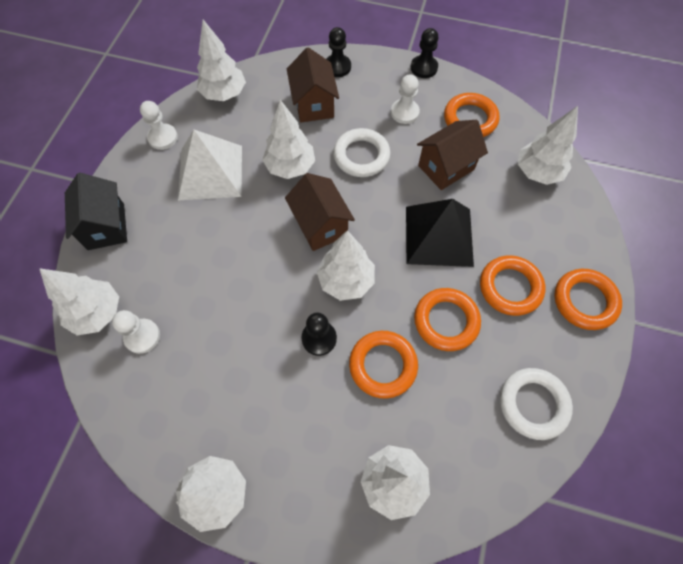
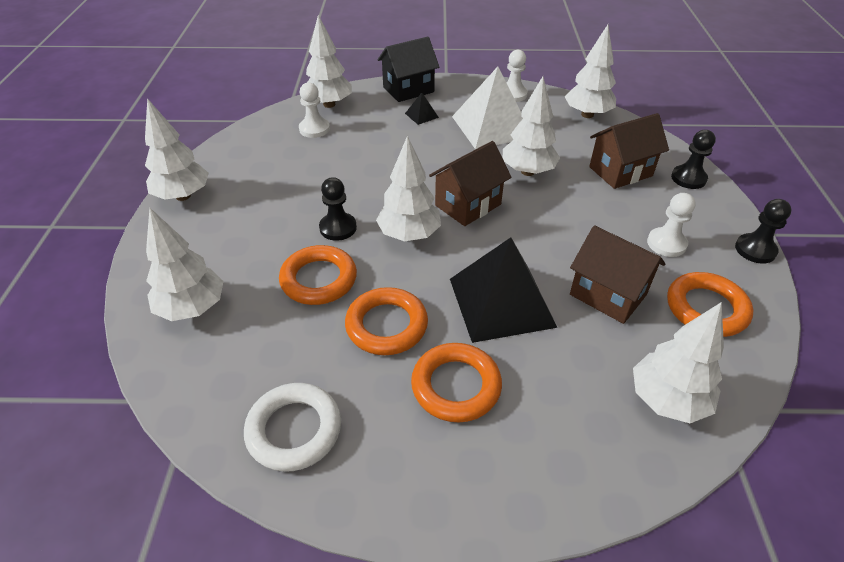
camera: 75 degrees right, 20 degrees down
white ring [333,128,391,177] -> none
orange ring [554,269,622,330] -> none
none -> black pyramid [405,93,439,125]

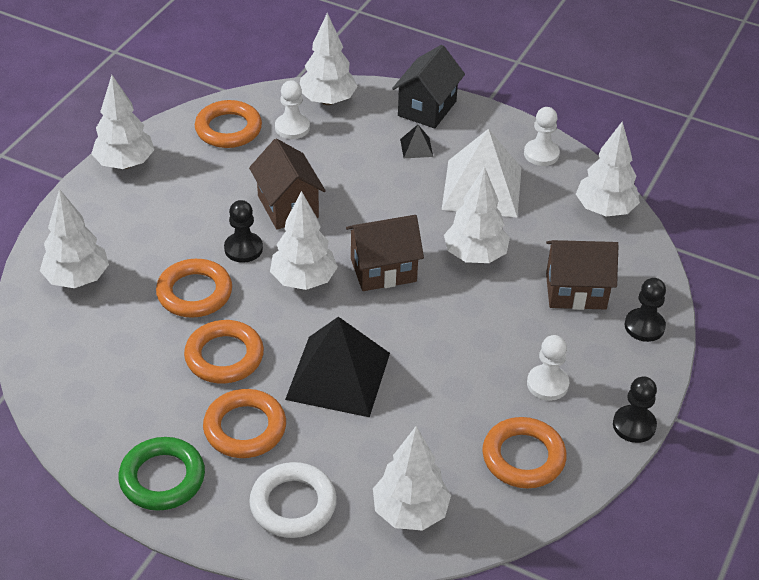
camera: 25 degrees right, 0 degrees up
white ring [244,383,341,472] -> white ring moved to [249,462,337,538]
black house [377,37,439,102] -> black house turned 60 degrees counterclockwise [392,45,465,129]
brown house [570,225,665,324] -> brown house moved to [249,139,326,229]
none -> green ring [118,437,205,511]
none -> orange ring [195,100,262,148]

